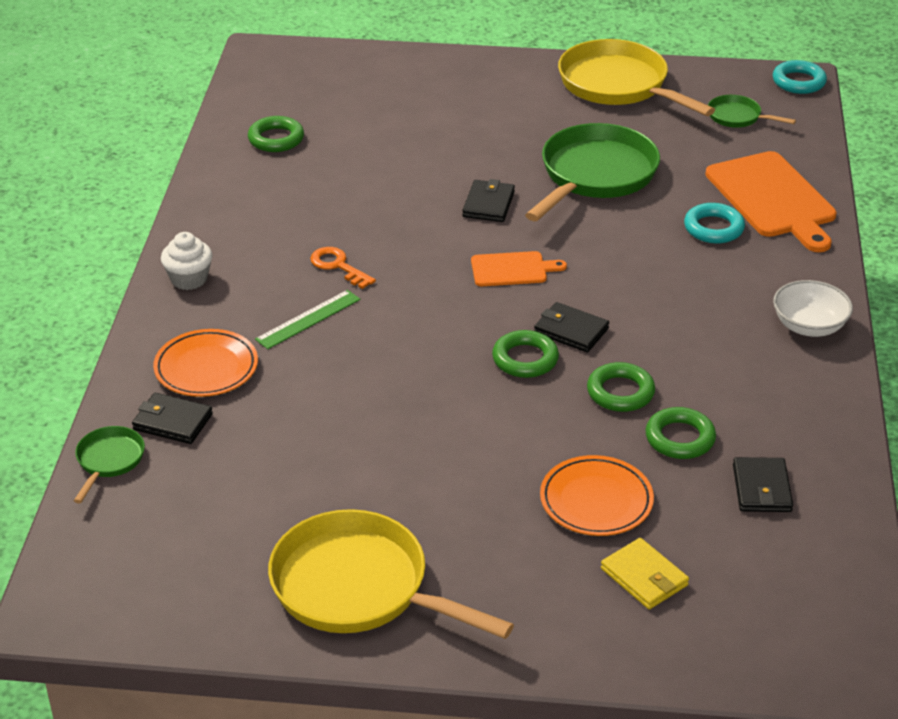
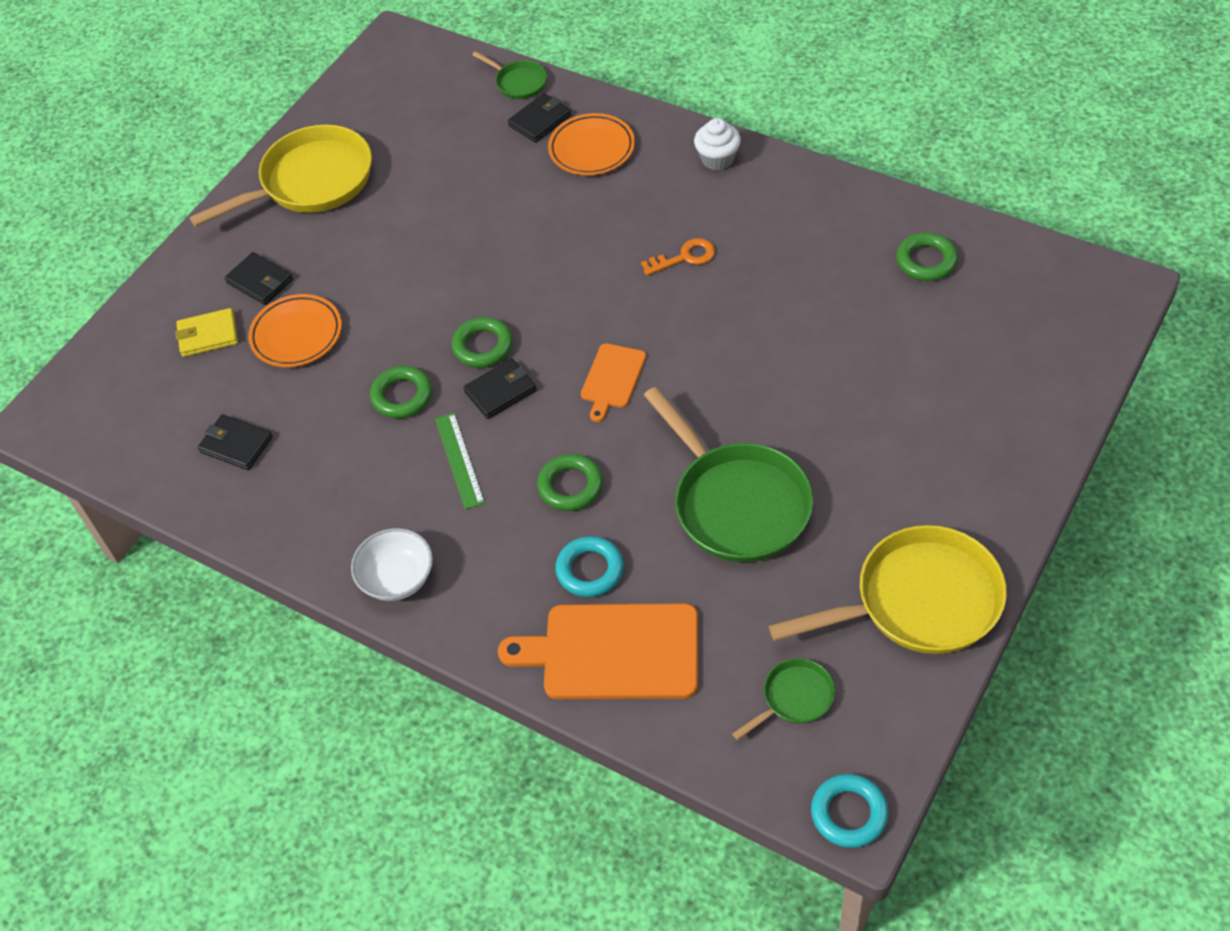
camera: 120 degrees right, 15 degrees up
green ruler [255,290,360,349] -> green ruler moved to [435,413,485,509]
black wallet [462,179,515,222] -> black wallet moved to [225,252,293,305]
green ring [645,407,716,459] -> green ring moved to [537,454,603,511]

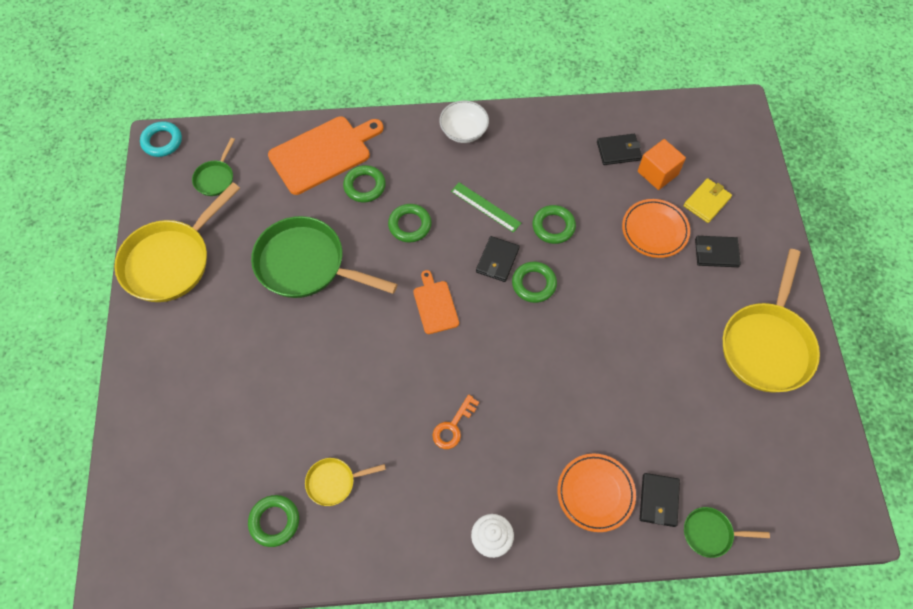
camera: 140 degrees right, 10 degrees up
turquoise ring [555,536,624,597] -> green ring [343,165,386,203]
none -> yellow pan [305,458,386,506]
none -> orange cube [638,139,686,190]

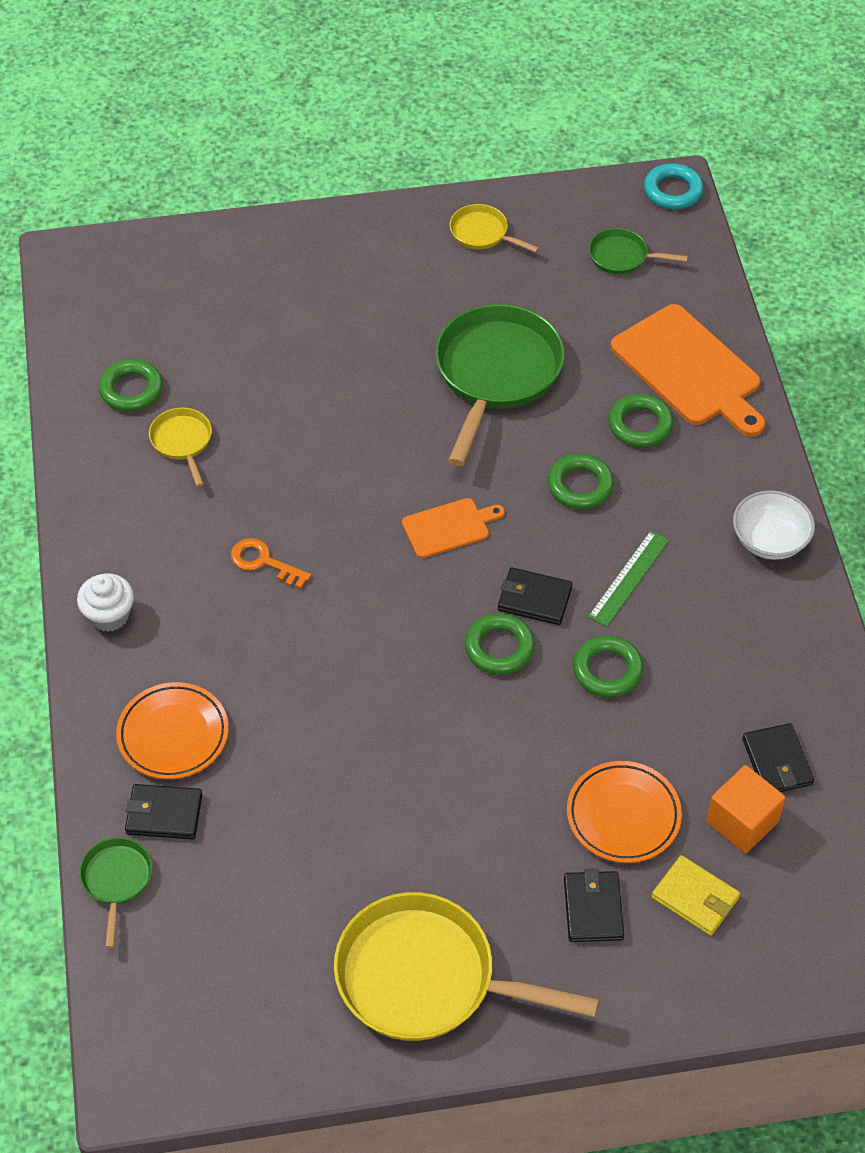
camera: 85 degrees right, 10 degrees down
yellow pan [114,182,240,302] -> yellow pan [449,204,539,253], size x0.48

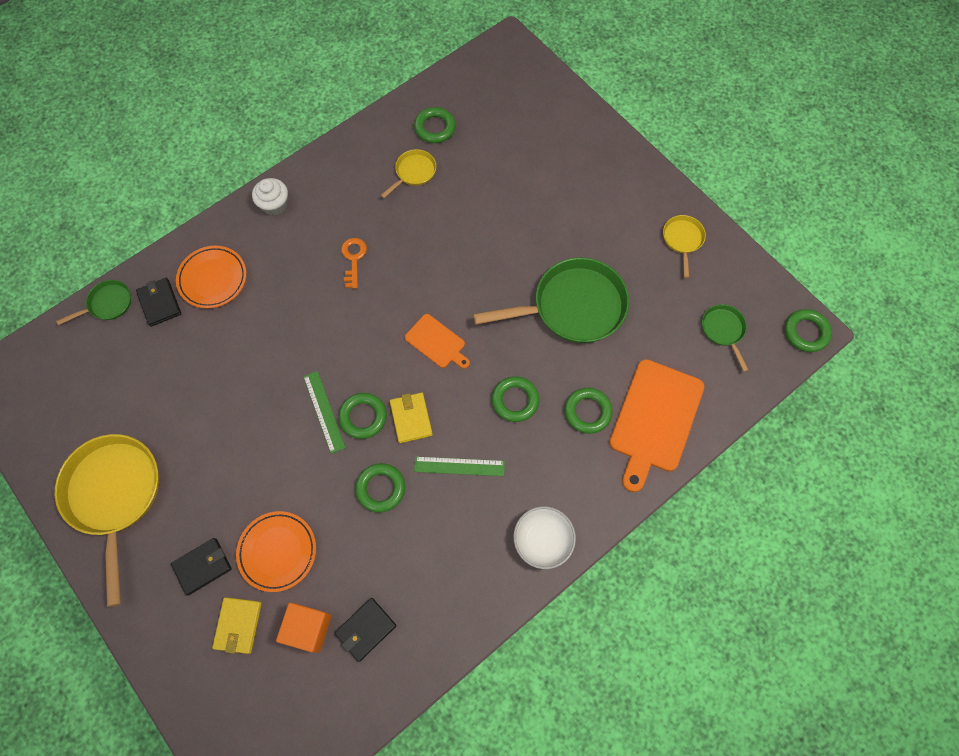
camera: 60 degrees right, 15 degrees up
black wallet [498,567,572,625] -> yellow wallet [390,392,433,443]
turquoise ring [644,163,704,209] -> green ring [785,309,832,352]
none -> green ruler [303,371,346,454]

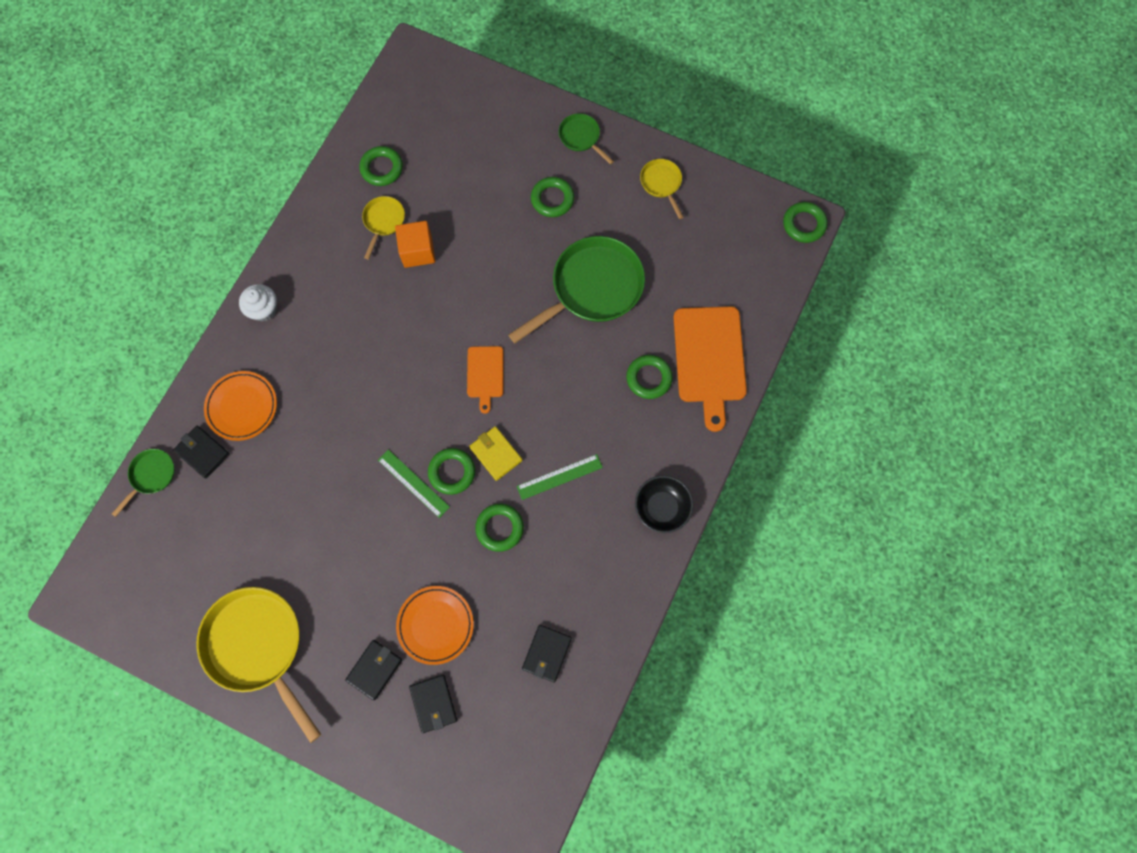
camera: 25 degrees left, 5 degrees up
yellow wallet [212,597,262,654] -> black wallet [409,675,457,733]
orange cube [276,603,332,653] -> orange cube moved to [395,221,435,268]
orange key [341,238,367,289] -> none
orange cutting board [405,314,470,369] -> orange cutting board turned 75 degrees clockwise [467,346,504,414]
green ring [492,376,539,422] -> green ring moved to [531,177,574,217]
white bowl [514,506,576,569] -> black bowl [635,475,693,533]
green pan [702,304,748,372] -> green pan moved to [559,113,614,165]

